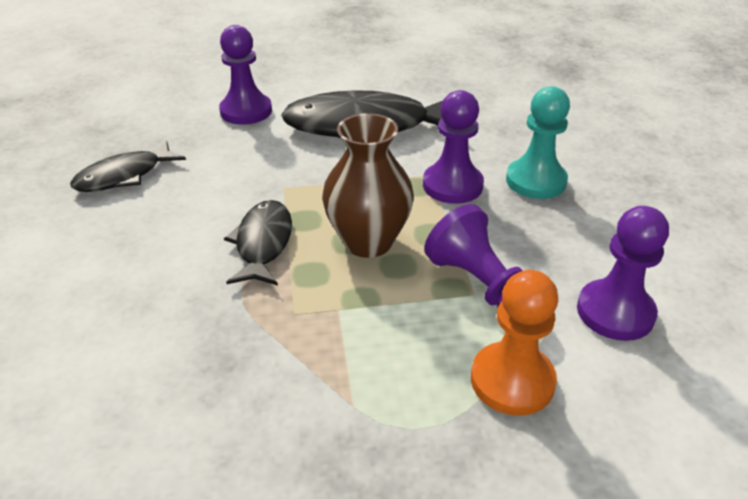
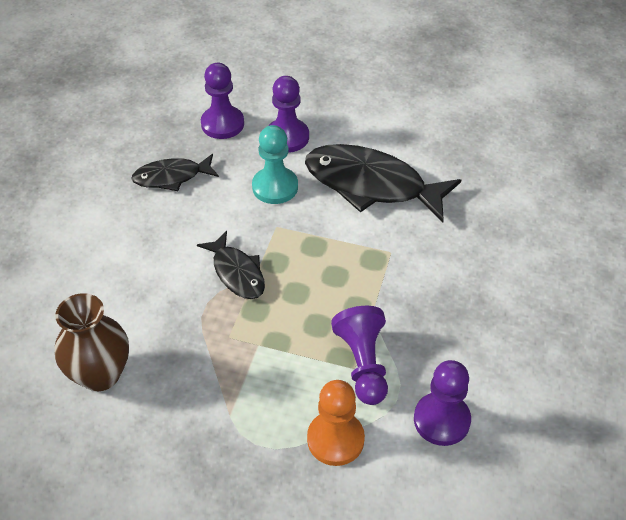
camera: 25 degrees right, 10 degrees up
black fish [224,200,292,286] -> black fish turned 120 degrees clockwise [197,231,265,299]
brown vase [322,113,414,258] -> brown vase moved to [55,293,129,391]
purple pawn [423,90,484,204] -> purple pawn moved to [201,63,244,139]
turquoise pawn [506,86,570,199] -> turquoise pawn moved to [252,125,298,204]

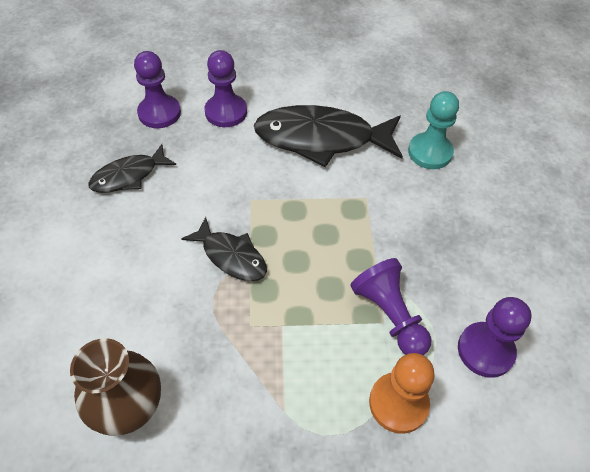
camera: 20 degrees left, 5 degrees up
turquoise pawn [252,125,298,204] -> turquoise pawn moved to [408,91,459,169]

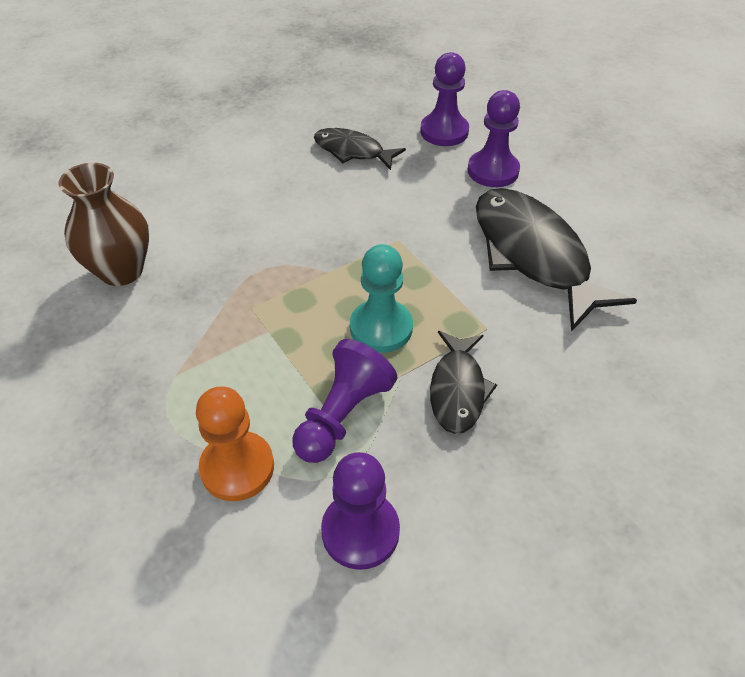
camera: 60 degrees right, 5 degrees down
black fish [182,217,267,281] -> black fish moved to [430,331,497,434]
turquoise pawn [408,91,459,169] -> turquoise pawn moved to [350,244,413,353]

